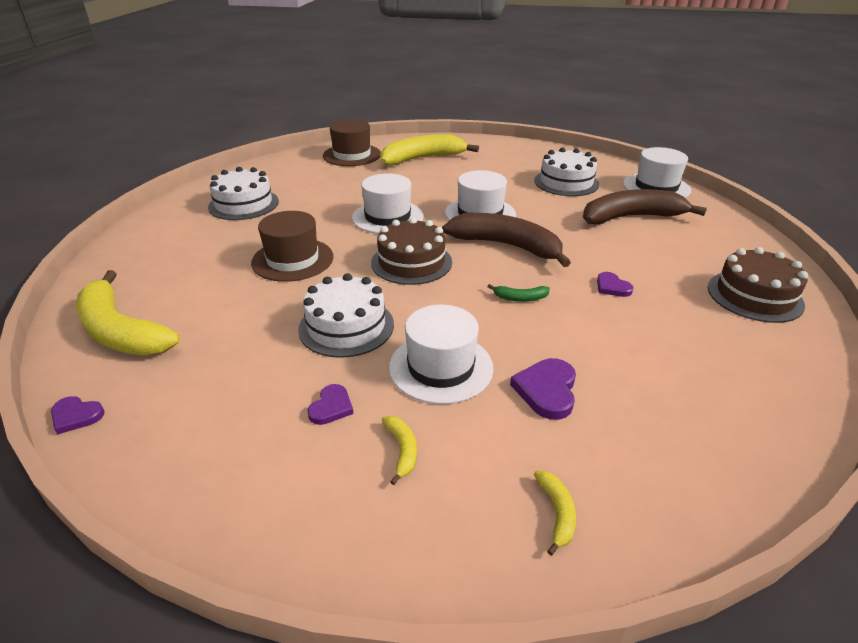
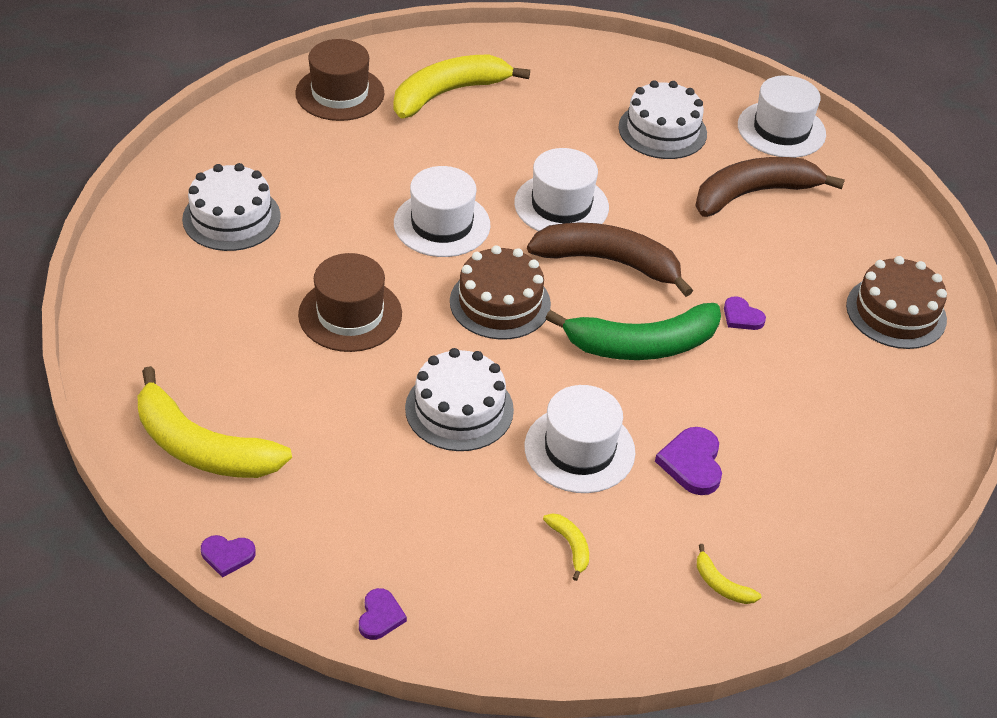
camera: 15 degrees left, 10 degrees up
purple heart [308,384,354,425] -> purple heart moved to [359,588,407,640]
green banana [487,284,550,302] -> green banana [545,303,721,360], size x2.46
yellow banana [534,471,576,556] -> yellow banana turned 150 degrees clockwise [697,544,761,604]

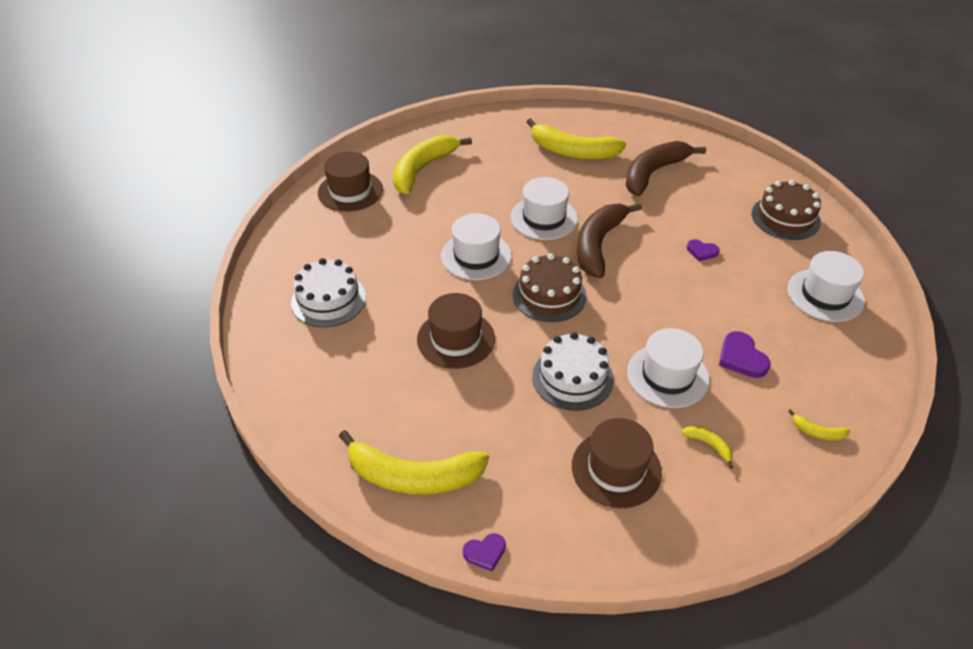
camera: 20 degrees left, 0 degrees up
purple heart [359,588,407,640] -> none
brown banana [527,222,693,297] -> brown banana turned 60 degrees counterclockwise [577,203,642,278]
green banana [545,303,721,360] -> none
white cake [618,80,707,159] -> yellow banana [527,118,626,159]
white hat [738,75,826,158] -> white hat moved to [787,251,865,322]
none -> brown hat [572,418,662,508]

